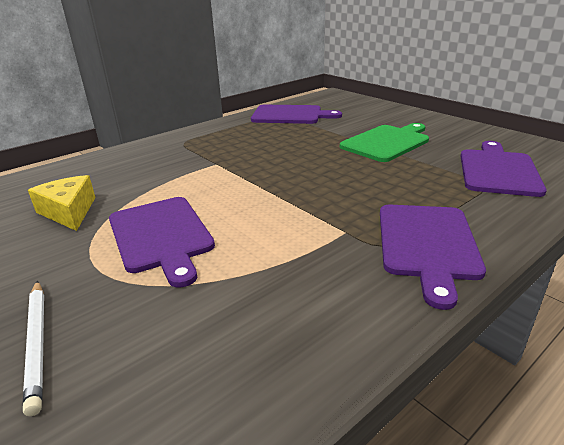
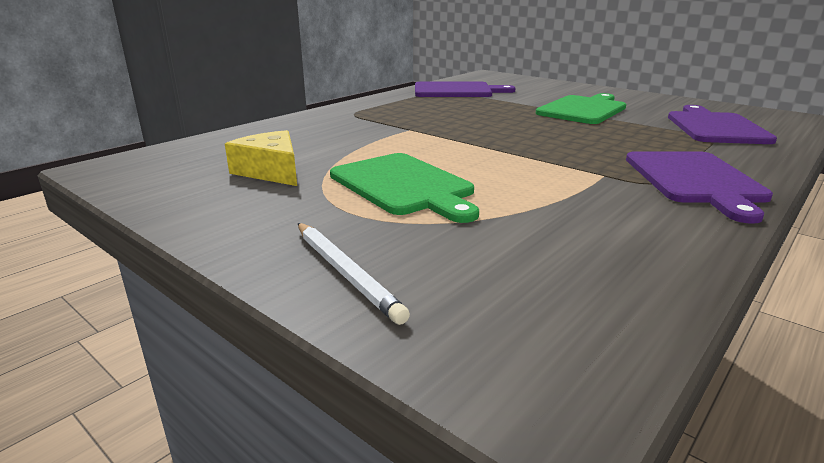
camera: 10 degrees left, 5 degrees down
purple cutting board [109,197,215,288] -> green cutting board [330,153,479,223]

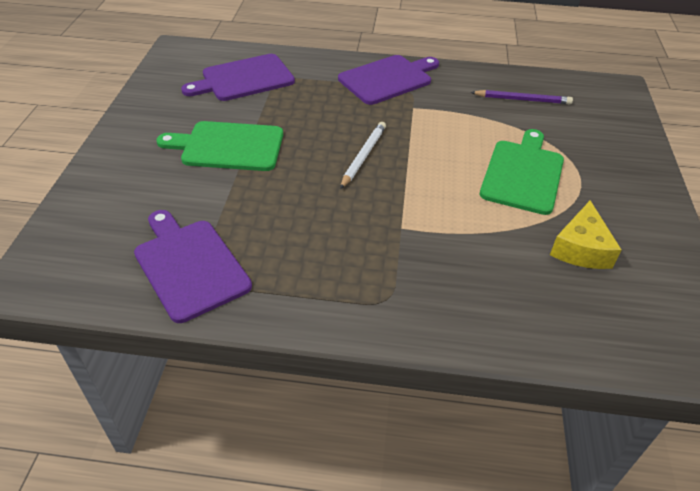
camera: 125 degrees left, 20 degrees up
white pencil [298,223,410,325] -> white pencil moved to [340,122,386,189]
none -> purple pencil [470,90,573,104]

